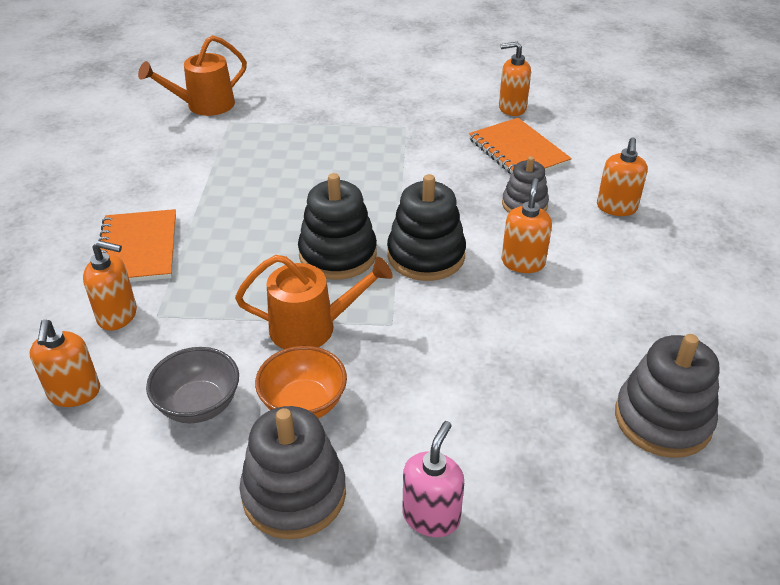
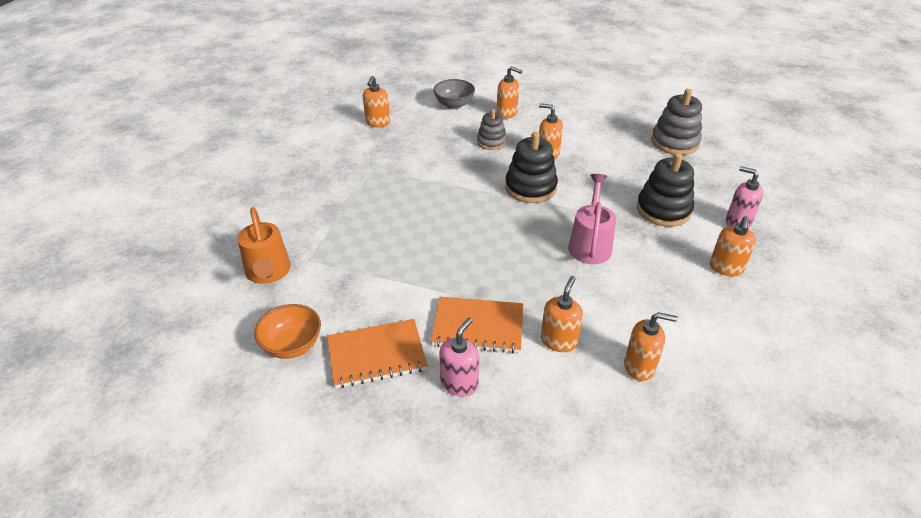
camera: 75 degrees left, 0 degrees up
grey bowl [146,347,239,423] -> grey bowl moved to [433,79,475,109]
orange watering can [235,255,393,349] -> pink watering can [568,174,616,264]
grey stacking toy [240,406,346,539] -> orange soap dispenser [710,216,756,276]
orange bowl [255,346,347,418] -> orange bowl moved to [254,304,321,359]
black stacking toy [298,173,377,280] -> black stacking toy moved to [637,153,694,227]
orange notebook [469,118,572,174] -> orange notebook moved to [327,319,428,388]
none -> pink soap dispenser [439,318,479,397]

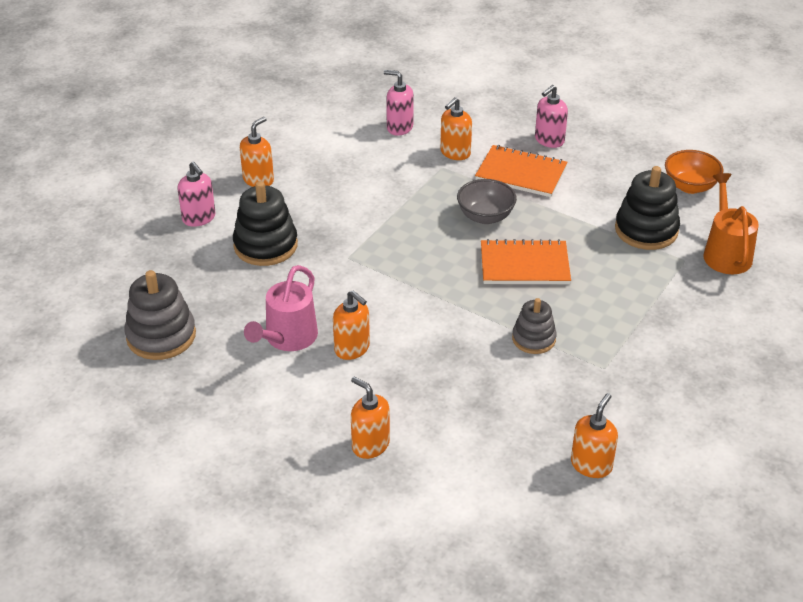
camera: 165 degrees left, 0 degrees up
orange notebook [327,319,428,388] -> orange notebook moved to [481,239,571,284]
grey bowl [433,79,475,109] -> grey bowl moved to [457,179,517,224]
grey stacking toy [477,109,507,150] -> grey stacking toy moved to [512,298,557,354]
black stacking toy [505,132,558,203] -> black stacking toy moved to [615,166,680,250]
pink watering can [568,174,616,264] -> pink watering can moved to [244,265,318,351]
orange soap dispenser [624,312,677,381] -> pink soap dispenser [384,70,414,136]

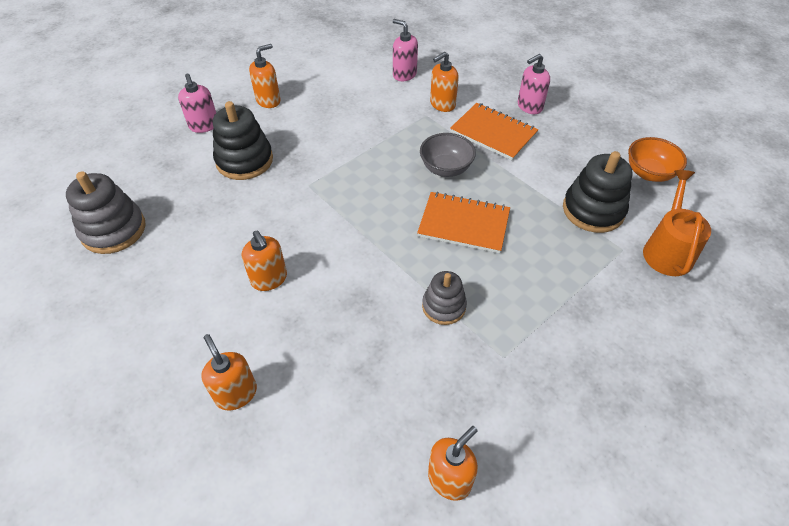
camera: 15 degrees right, 10 degrees up
pink watering can [244,265,318,351] -> none

